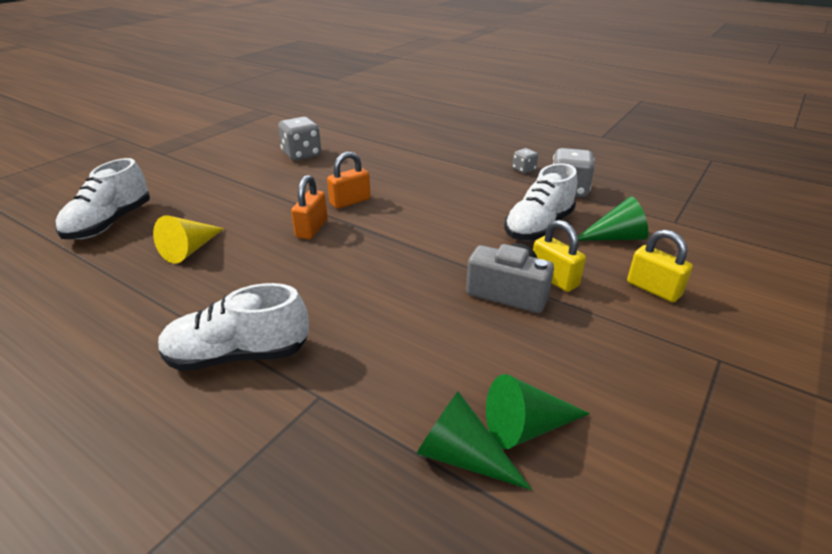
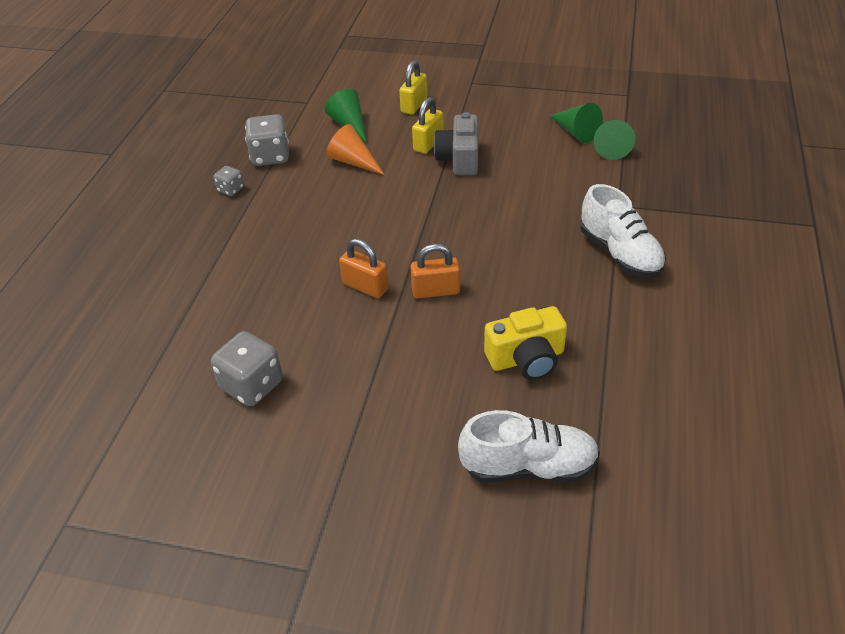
camera: 110 degrees left, 10 degrees up
yellow cone [153,215,224,264] -> yellow camera [484,306,567,380]
white shoe [504,163,577,241] -> orange cone [326,124,385,175]

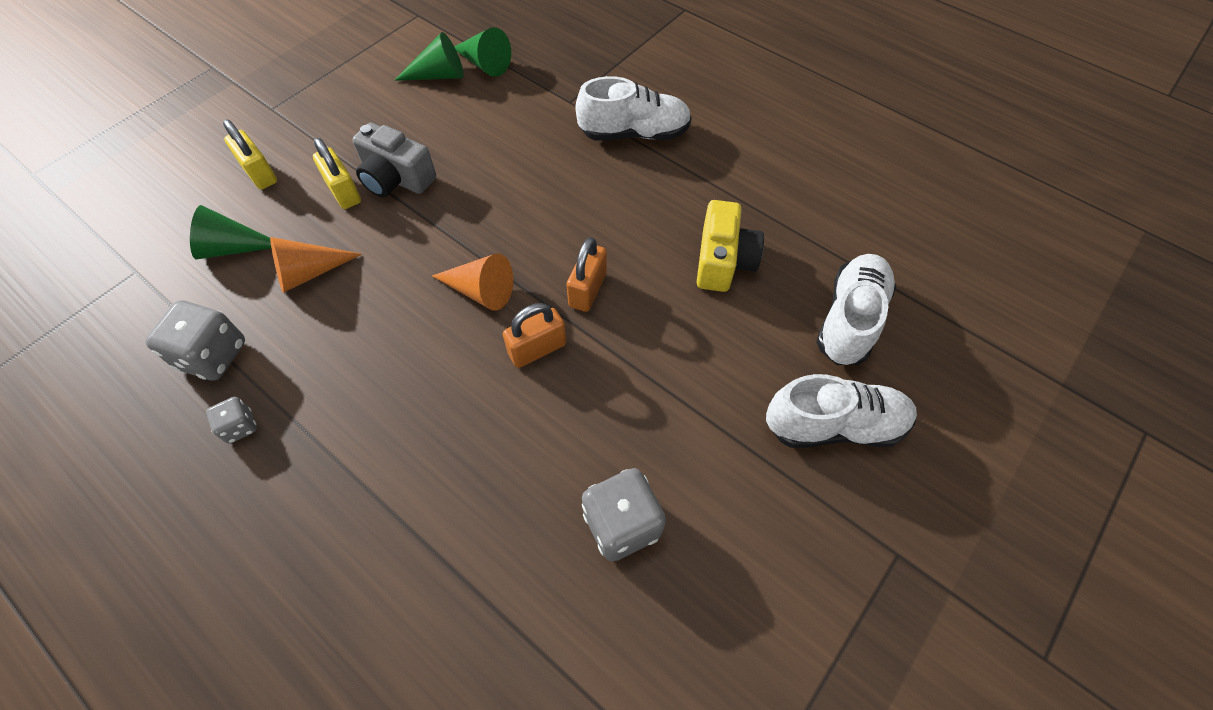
camera: 65 degrees left, 15 degrees up
none -> orange cone [432,253,513,311]
none -> white shoe [766,374,917,448]

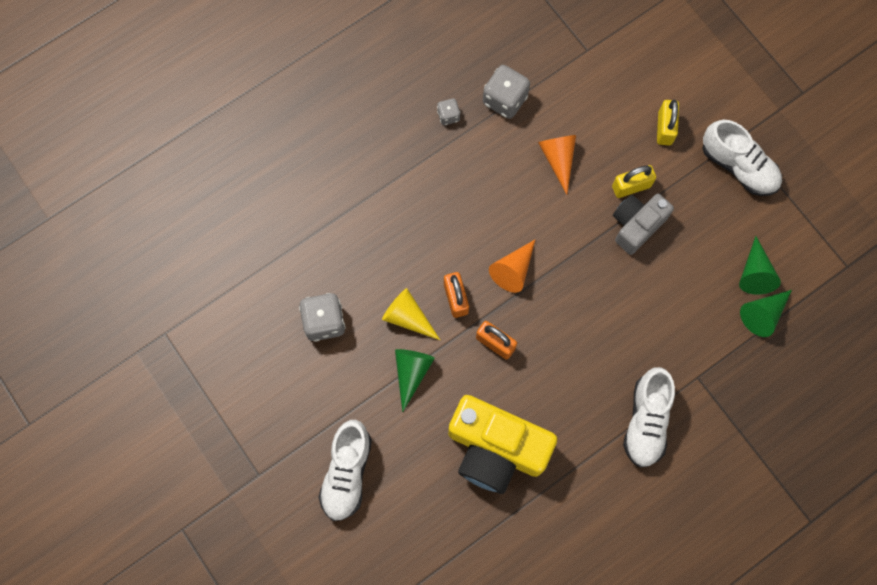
camera: 105 degrees right, 15 degrees up
green cone [190,205,271,259] -> green cone moved to [395,349,435,412]
yellow padlock [223,119,277,190] -> yellow padlock turned 60 degrees counterclockwise [657,100,679,145]
yellow camera [697,200,764,292] -> yellow camera [448,395,557,494], size x1.64
white shoe [816,254,896,365] -> white shoe moved to [702,120,782,196]
none -> yellow cone [382,288,440,340]

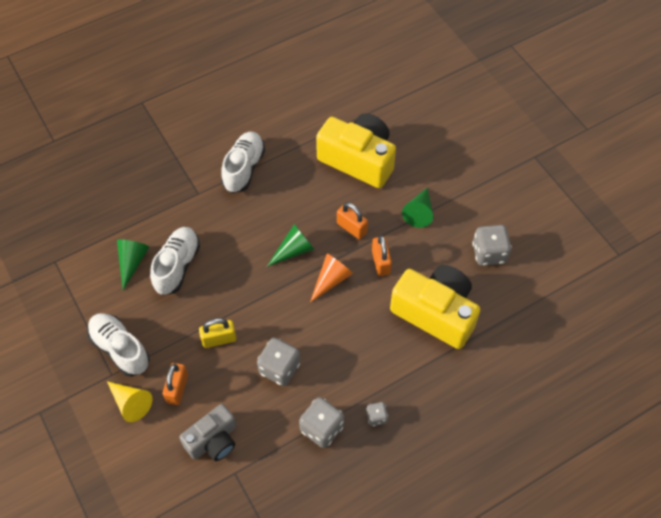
camera: 175 degrees left, 15 degrees down
white shoe [319,420,372,521] -> white shoe moved to [150,227,200,295]
yellow cone [382,288,440,340] -> yellow cone moved to [107,381,152,422]
orange cone [538,135,576,195] -> grey dice [257,338,300,386]
grey camera [613,194,674,255] -> grey camera moved to [179,404,237,461]
yellow padlock [657,100,679,145] -> orange padlock [163,363,188,405]
green cone [740,290,792,337] -> green cone moved to [267,224,314,267]
none -> yellow camera [390,265,480,349]

